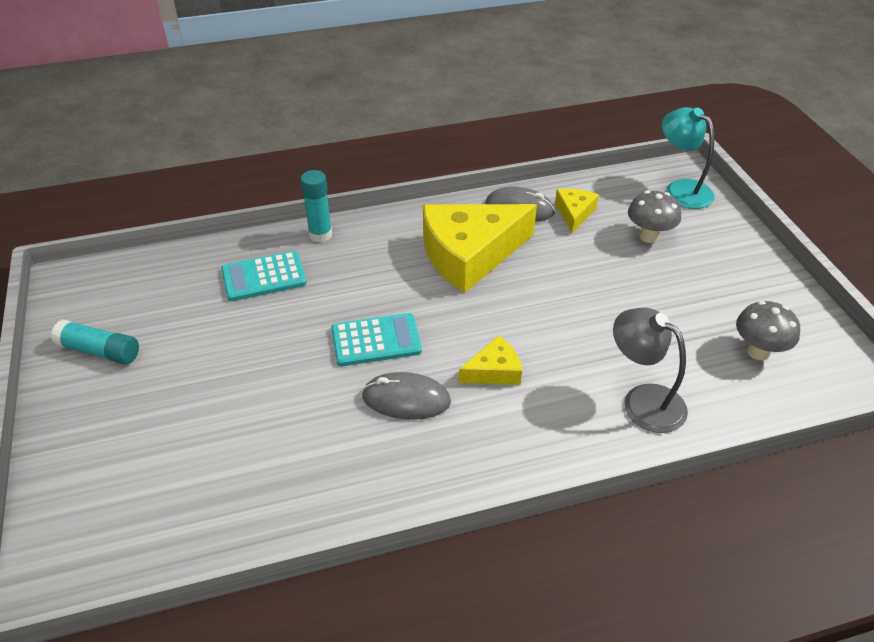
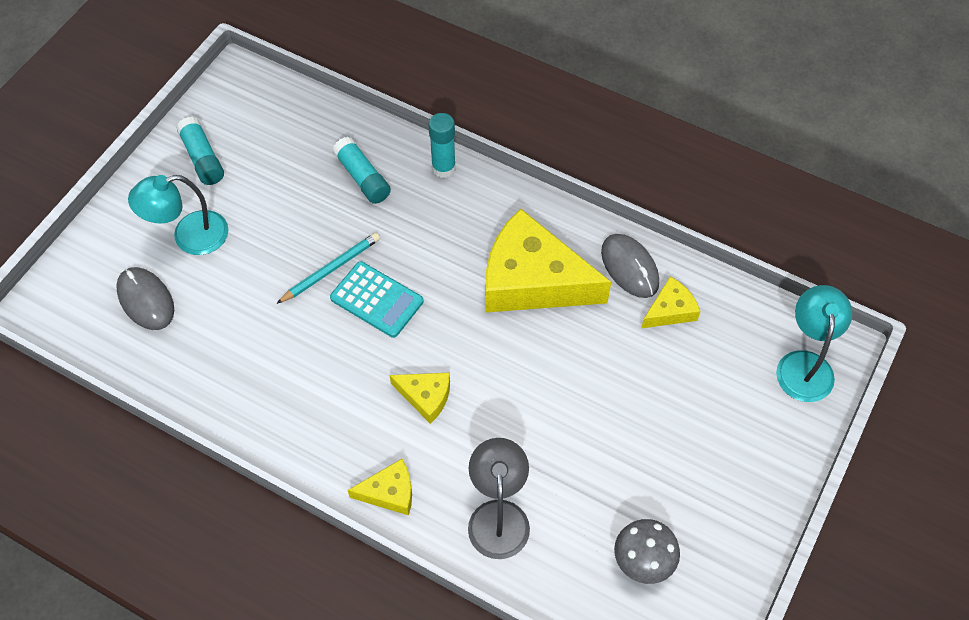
camera: 45 degrees right, 15 degrees up
turquoise calculator [221,251,307,301] -> turquoise glue stick [333,137,391,204]
grey mouse [362,372,451,420] -> grey mouse moved to [116,267,174,330]
grey mushroom [628,190,681,243] -> none
none -> turquoise lamp [128,175,228,255]
none -> turquoise pencil [276,233,380,304]
none -> yellow cheese [348,459,412,516]

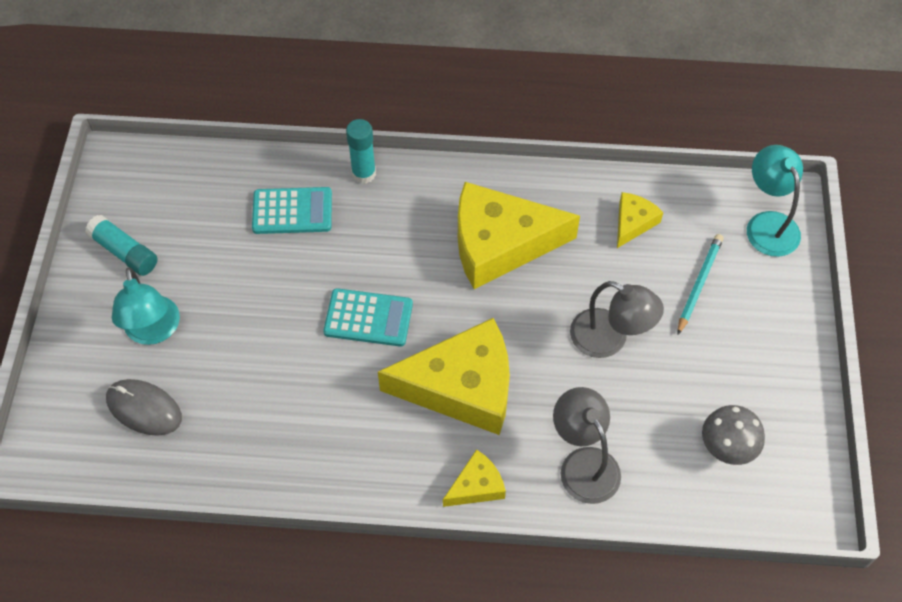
camera: 25 degrees left, 0 degrees up
turquoise lamp [128,175,228,255] -> turquoise lamp turned 60 degrees counterclockwise [112,268,180,345]
turquoise pencil [276,233,380,304] -> turquoise pencil moved to [677,234,723,335]
turquoise glue stick [333,137,391,204] -> turquoise calculator [252,187,332,234]
yellow cheese [390,373,450,424] -> yellow cheese [378,318,510,435], size x2.15
grey mouse [601,234,659,298] -> none
none -> grey lamp [570,281,664,358]

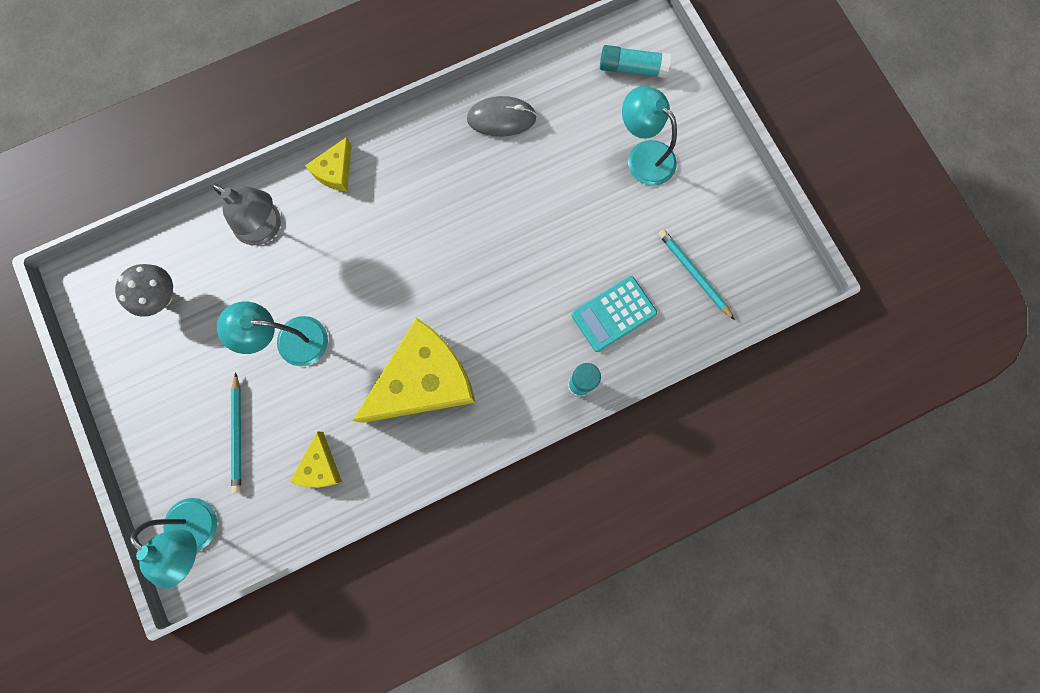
camera: 150 degrees right, 20 degrees up
turquoise glue stick [85,215,158,276] -> turquoise glue stick moved to [600,45,671,78]
grey mouse [106,379,182,436] -> grey mouse moved to [467,96,537,137]
turquoise calculator [323,288,413,347] -> none
yellow cheese [378,318,510,435] -> none
grey lamp [570,281,664,358] -> turquoise lamp [217,302,328,366]
none -> turquoise pencil [658,230,735,320]

